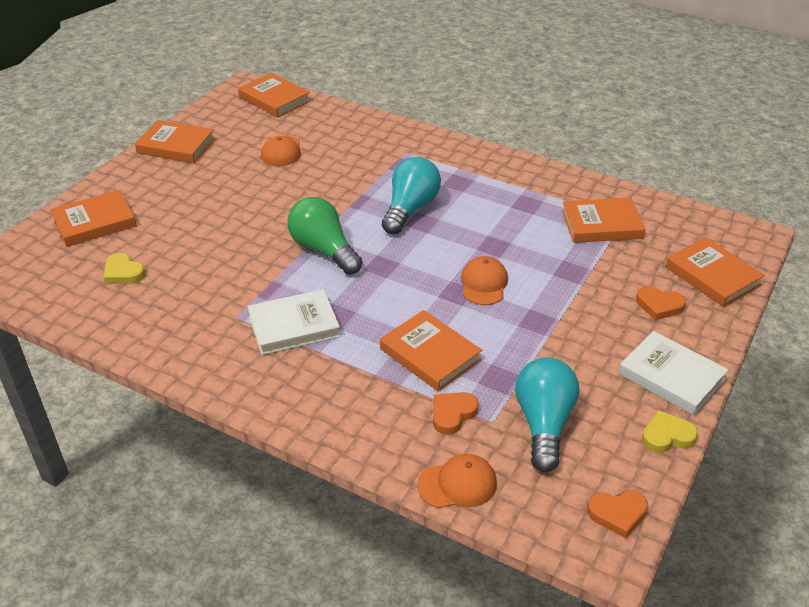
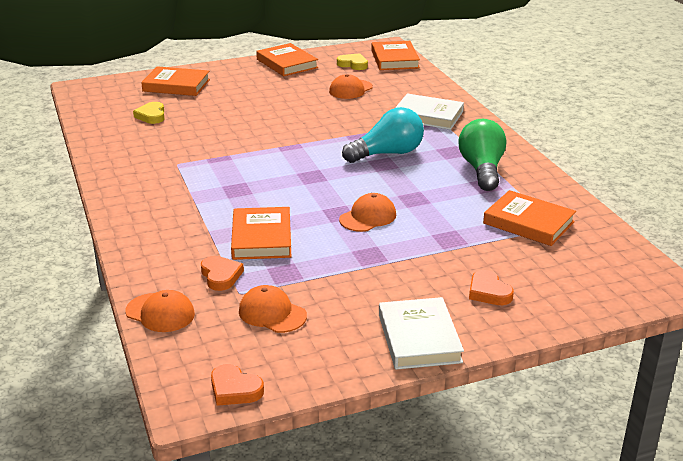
camera: 40 degrees right, 10 degrees down
white book [247,289,341,355] -> white book moved to [395,94,464,130]
green light bulb [288,197,363,275] -> green light bulb moved to [459,119,506,191]
orange heart [433,392,479,435] -> orange heart turned 75 degrees clockwise [201,256,244,291]
turquoise light bulb [515,357,579,472] -> orange cap [239,285,307,333]
yellow heart [642,410,698,453] -> yellow heart moved to [337,53,368,70]
orange book [666,237,765,307] -> none

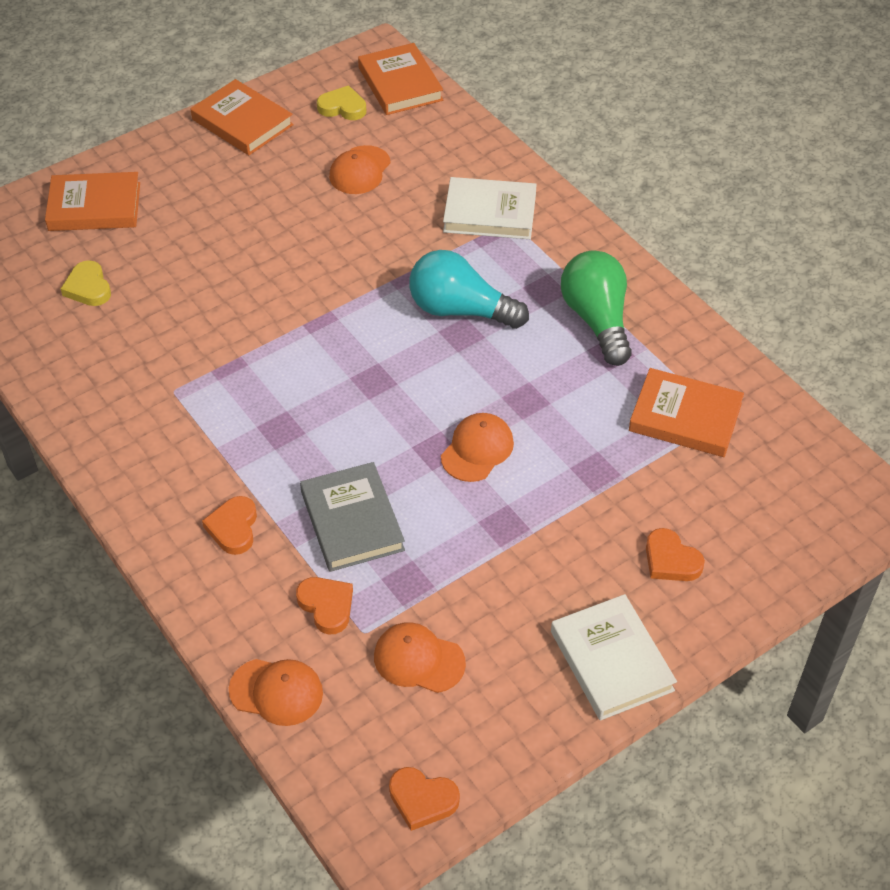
camera: 15 degrees left, 20 degrees up
orange book [231,207,291,260] -> grey book [300,462,405,572]
turquoise light bulb [342,107,424,163] -> turquoise light bulb turned 120 degrees counterclockwise [409,250,529,329]
none -> orange heart [202,496,257,555]

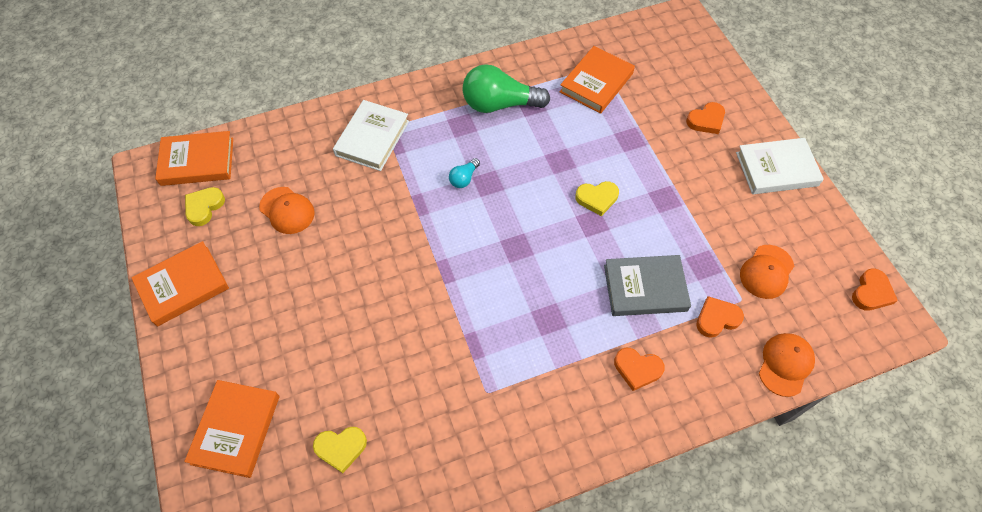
camera: 75 degrees left, 10 degrees up
turquoise light bulb [409,250,529,329] -> turquoise light bulb [449,158,480,188], size x0.45
orange cap [441,413,514,482] -> yellow heart [575,181,619,216]

